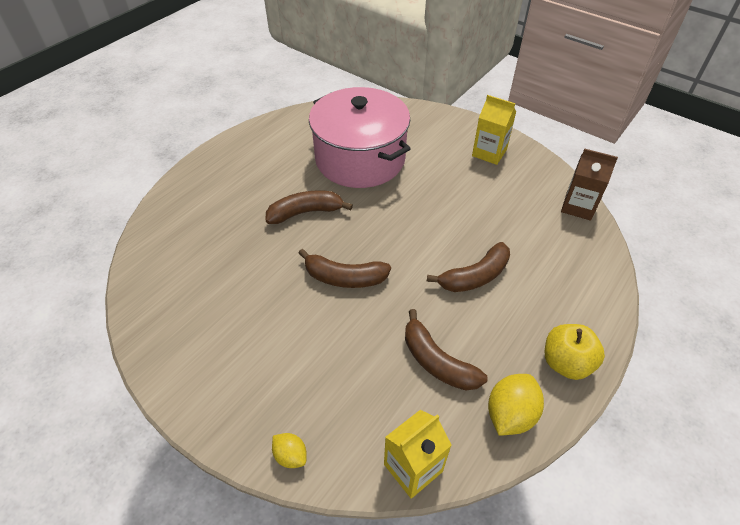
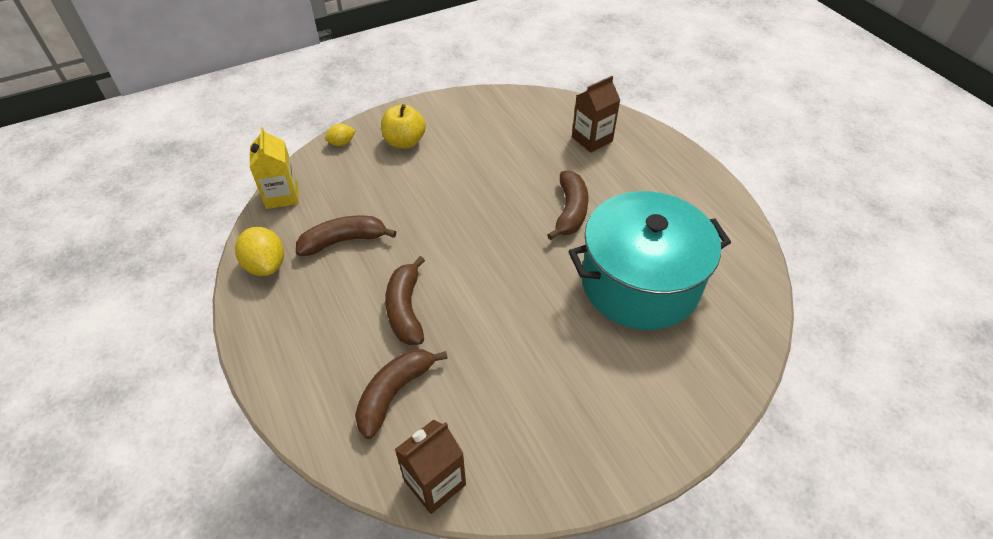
camera: 115 degrees right, 0 degrees up
brown banana [299,249,391,288] -> brown banana moved to [355,349,448,439]
pink pot [309,87,411,188] -> turquoise pot [569,191,731,330]
yellow carton [472,95,517,165] -> none
yellow apple [545,324,605,380] -> yellow apple moved to [381,104,426,149]
none -> brown carton [572,76,620,153]

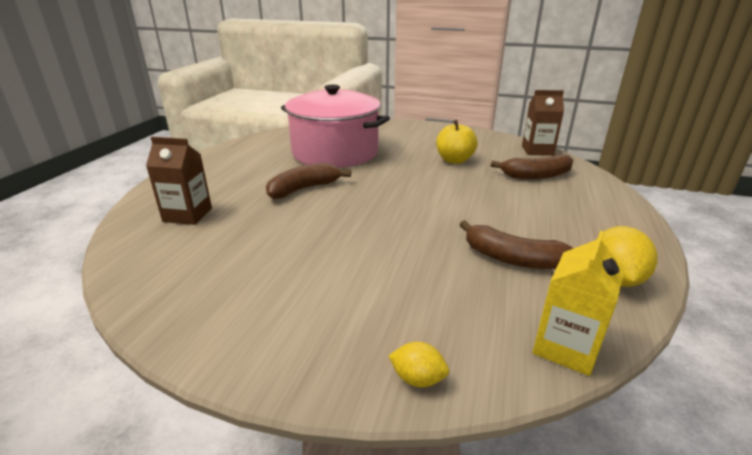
camera: 135 degrees left, 20 degrees down
yellow apple [381,104,426,149] -> yellow apple moved to [436,120,477,164]
brown banana [385,256,425,345] -> none
turquoise pot [569,191,731,330] -> pink pot [281,85,390,168]

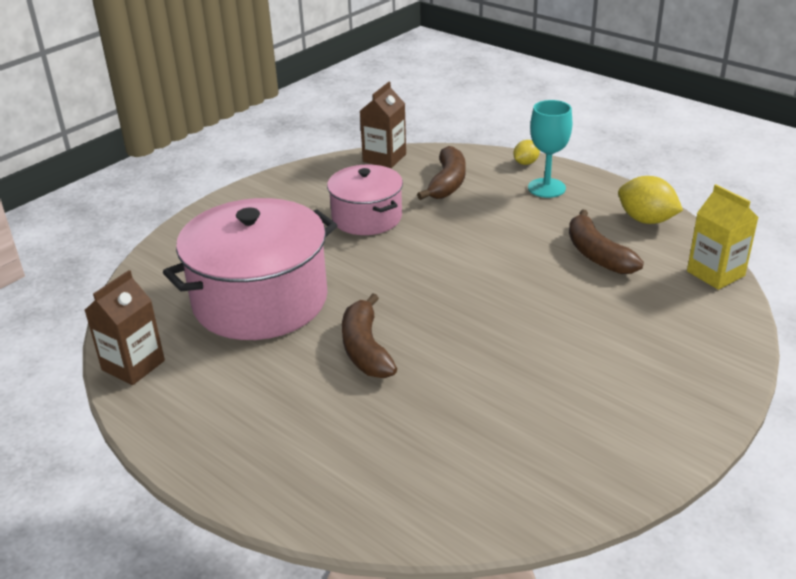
camera: 65 degrees left, 5 degrees up
brown carton [146,137,212,225] -> brown carton moved to [85,270,165,385]
yellow lemon [389,342,449,387] -> yellow lemon moved to [513,140,540,165]
yellow apple [436,120,477,164] -> pink pot [327,164,403,235]
brown banana [459,220,573,269] -> brown banana turned 105 degrees clockwise [569,209,644,274]
none -> turquoise goblet [528,100,572,198]

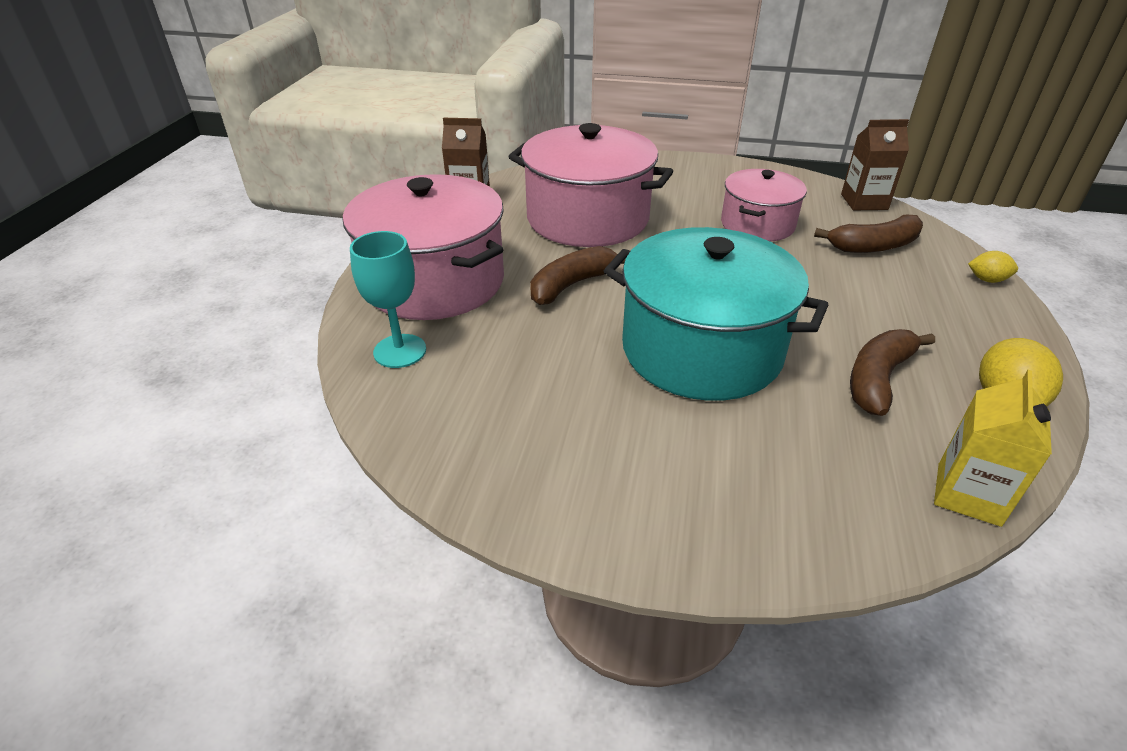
camera: 60 degrees right, 5 degrees up
turquoise goblet [528,100,572,198] -> turquoise goblet moved to [350,231,426,368]
none -> pink pot [343,174,504,320]
none -> turquoise pot [604,227,828,401]

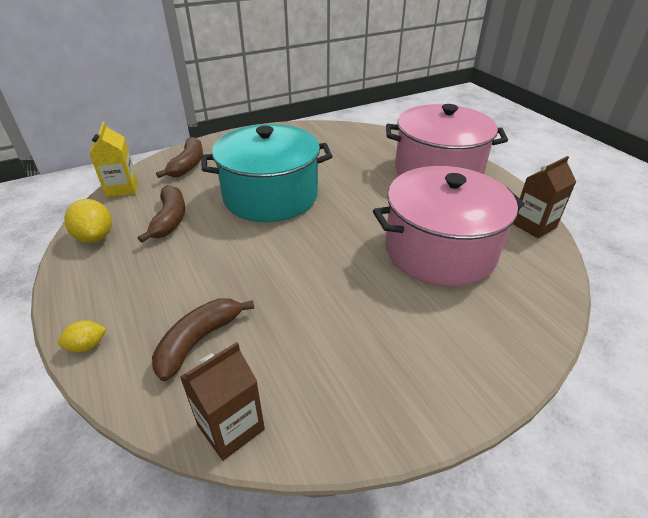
camera: 140 degrees right, 0 degrees up
turquoise goblet [350,231,426,368] -> none
brown banana [530,246,626,305] -> brown banana moved to [156,137,203,178]
pink pot [721,169,807,242] -> none

